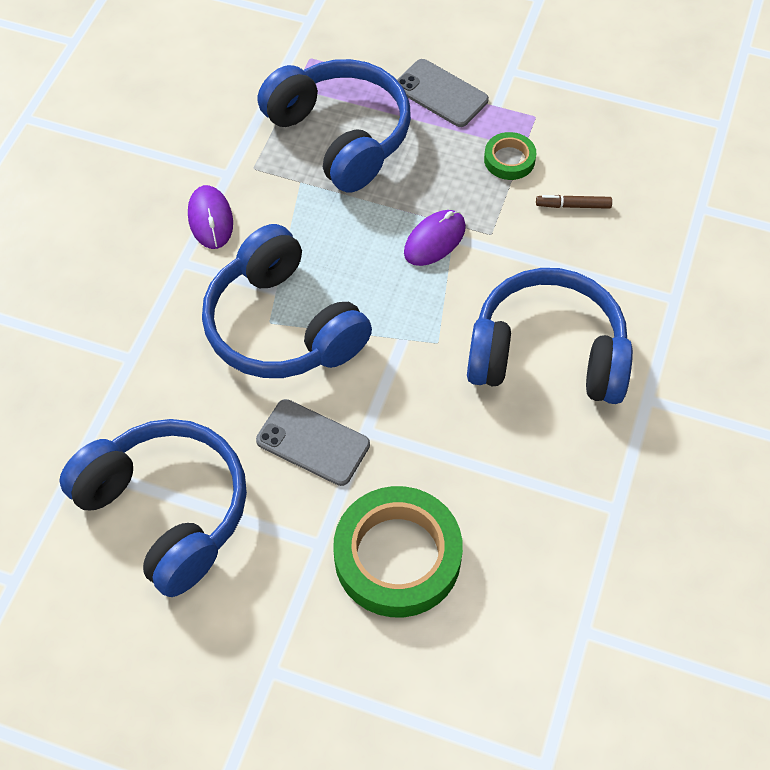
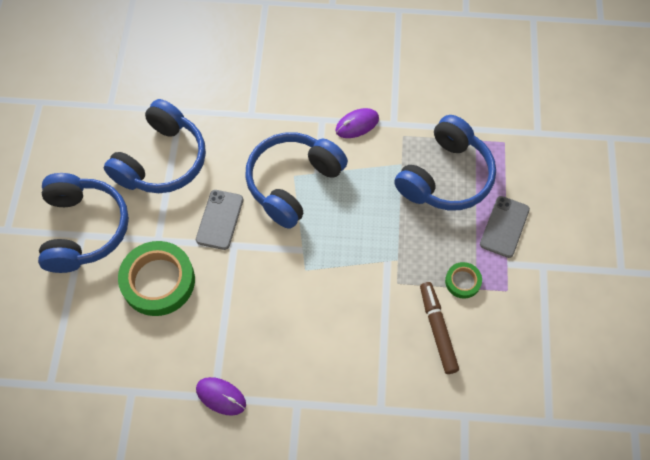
camera: 75 degrees right, 5 degrees up
purple mouse [404,210,466,266] -> purple mouse moved to [196,377,246,416]
blue headphones [467,268,633,404] -> blue headphones moved to [38,173,129,273]
brown marker [536,195,612,209] -> brown marker [420,282,459,374], size x1.81

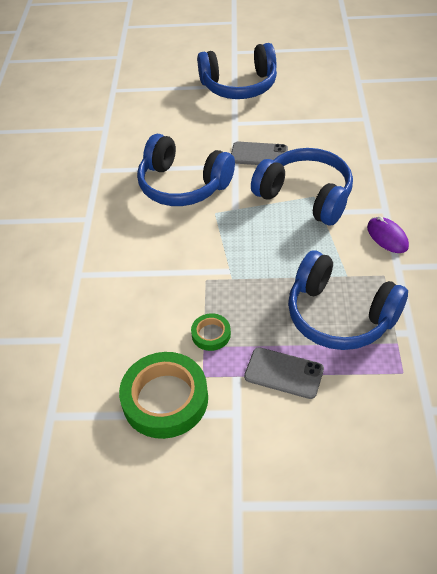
camera: 90 degrees right, 15 degrees down
blue headphones [104,99,206,193] -> blue headphones moved to [137,134,235,206]
green tape [118,241,195,316] -> green tape moved to [119,352,208,439]
purple mouse [196,377,246,416] -> none
brown marker [420,282,459,374] -> none

